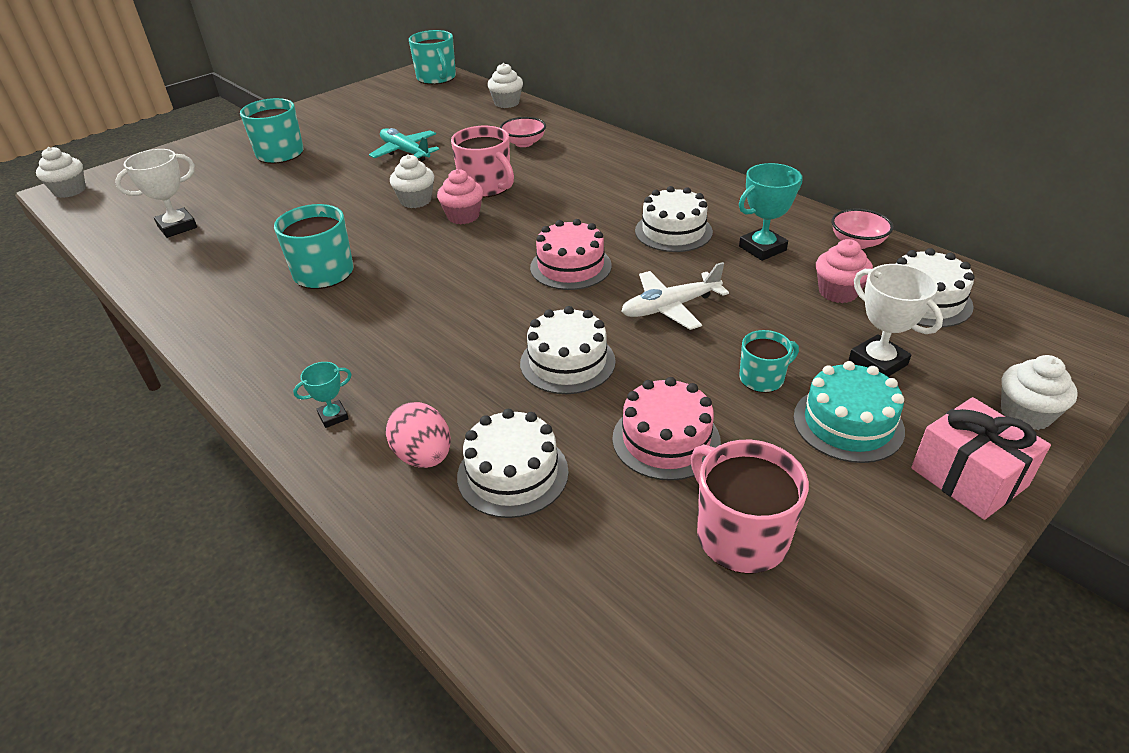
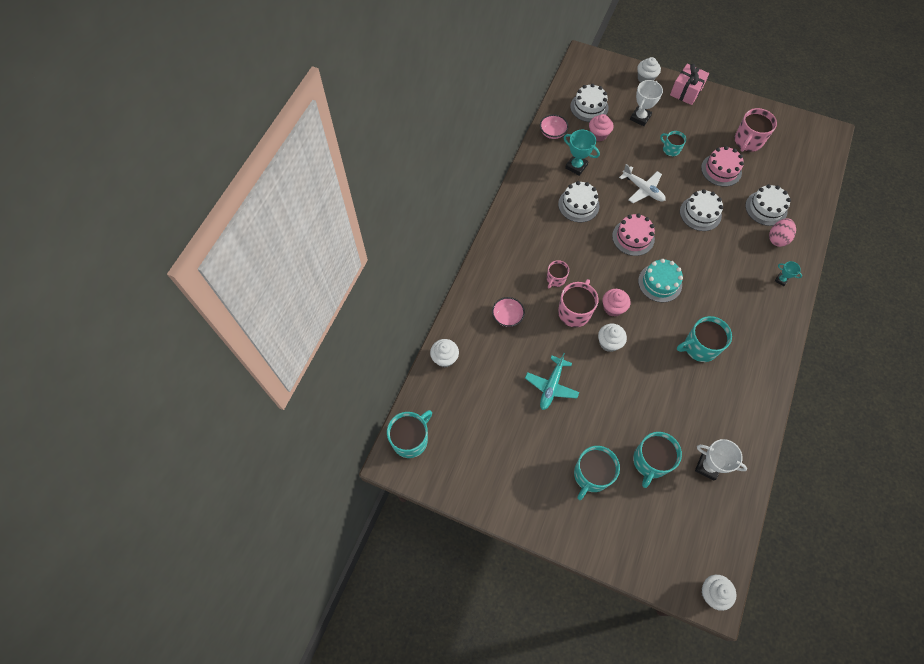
camera: 115 degrees left, 25 degrees up
turquoise cake [793,361,905,463] -> turquoise cake moved to [638,259,683,302]
none -> pink mug [547,260,569,288]
none -> turquoise mug [633,432,682,488]

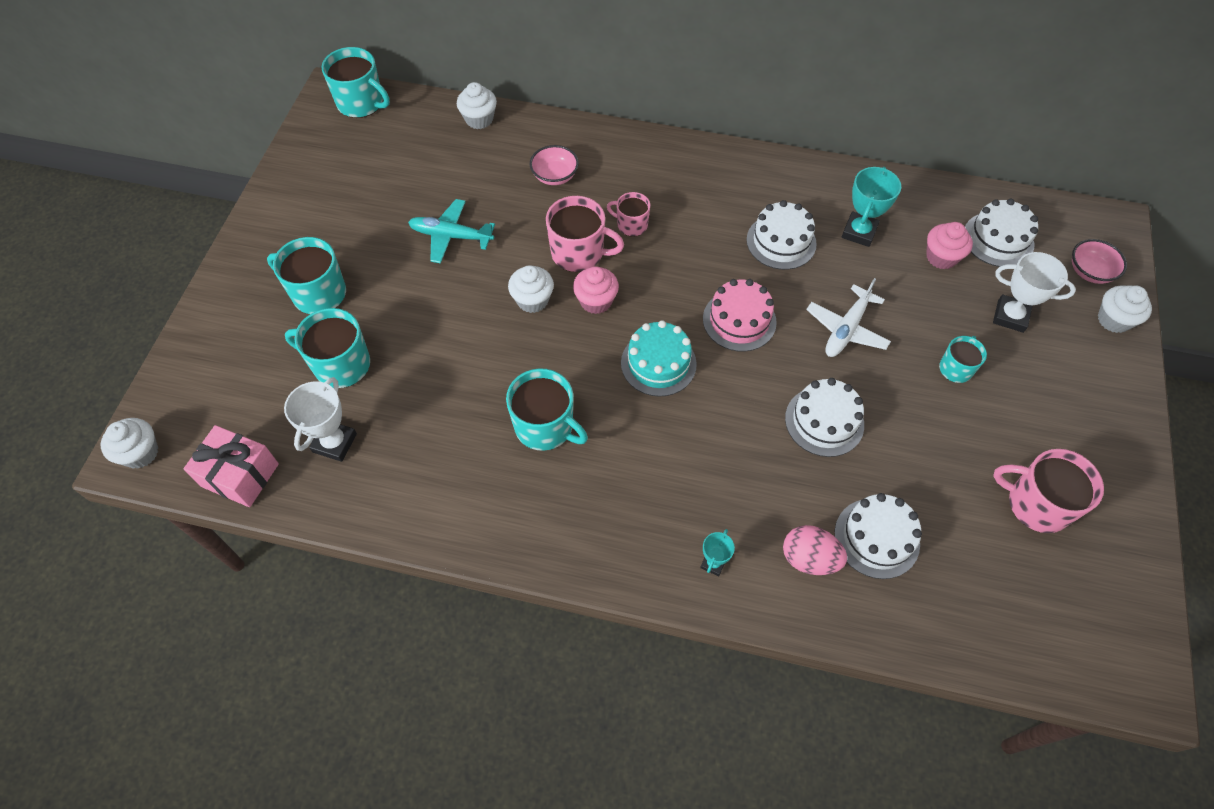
camera: 80 degrees right, 5 degrees down
pink bowl [540,115,569,139] -> pink bowl moved to [1072,239,1127,284]
pink gift [670,64,709,105] -> pink gift moved to [183,425,279,507]
turquoise mug [677,316,732,362] -> turquoise mug turned 150 degrees clockwise [506,368,588,451]
pink cake [701,146,744,187] -> none

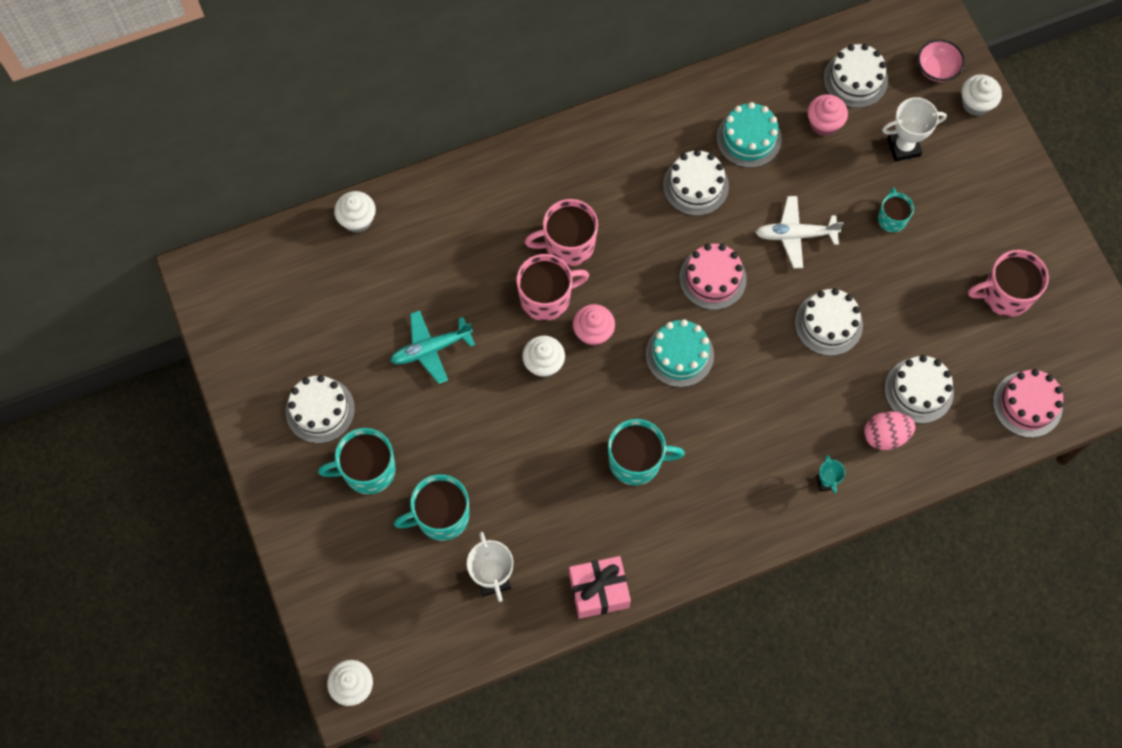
camera: 35 degrees left, 10 degrees up
pink gift [183,425,279,507] -> pink gift moved to [569,556,631,619]
turquoise mug [322,47,390,118] -> none
pink bowl [530,145,579,185] -> none
pink mug [607,192,650,236] -> pink mug [525,199,598,266], size x1.68
white plane [806,278,891,357] -> white plane turned 90 degrees clockwise [755,196,844,268]
turquoise trophy [842,167,901,247] -> turquoise cake [717,102,782,168]
none -> white cake [286,375,355,444]
none -> pink cake [993,369,1063,438]

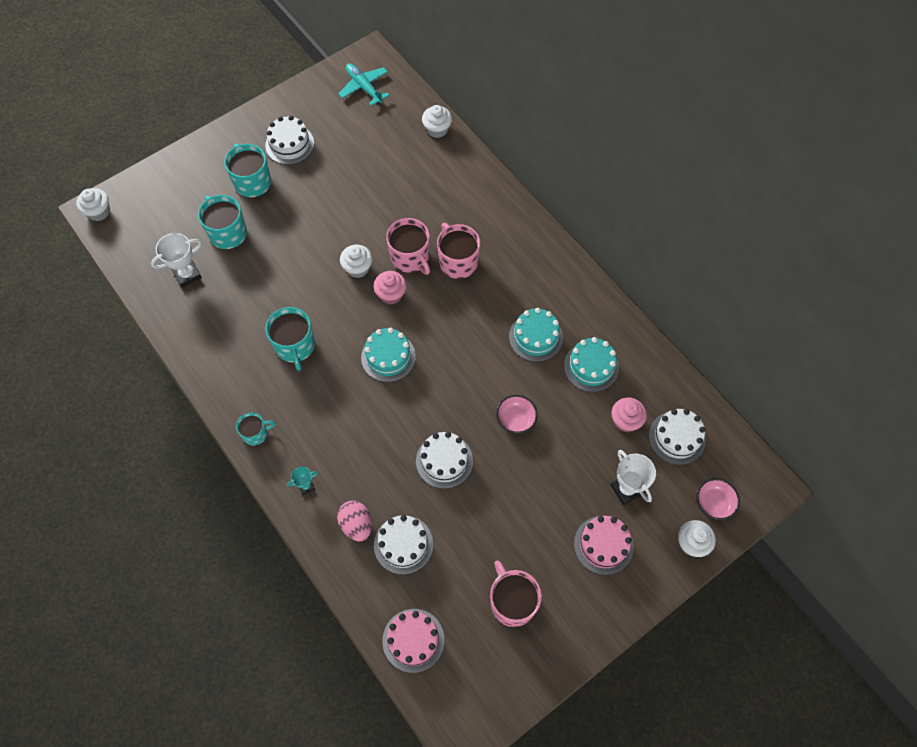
camera: 75 degrees right, 5 degrees down
turquoise plane [390,310,475,384] -> turquoise plane moved to [338,63,390,106]
pink gift [569,556,631,619] -> none
white cake [663,150,729,216] -> turquoise cake [509,308,563,362]
pink cake [679,244,747,310] -> pink cake moved to [574,516,634,575]
white plane [755,196,844,268] -> pink bowl [496,395,538,434]
turquoise mug [878,188,914,232] -> turquoise mug moved to [236,412,275,445]

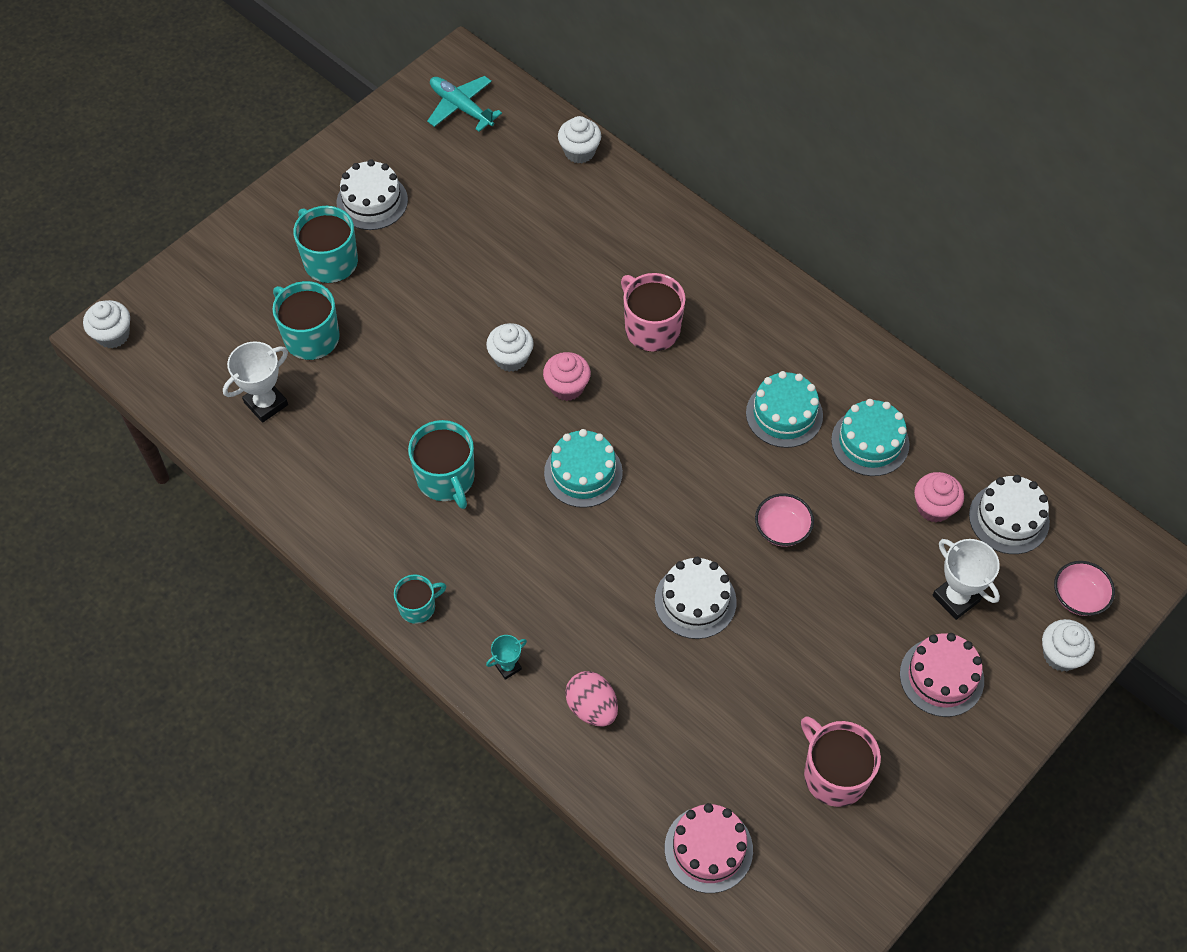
camera: 10 degrees left, 5 degrees down
white cake [374,515,433,575] -> none
pink mug [386,218,430,275] -> none

